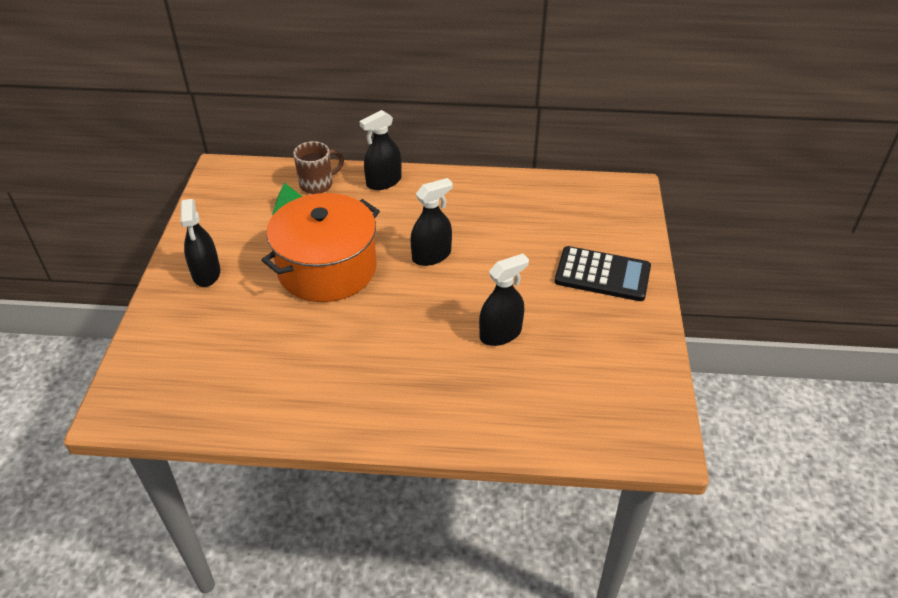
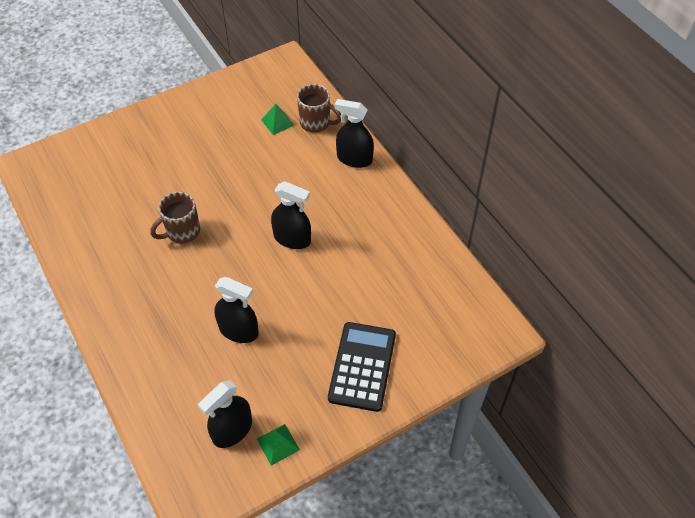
camera: 55 degrees right, 10 degrees up
black spray bottle [181,199,220,287] -> black spray bottle moved to [198,380,252,448]
orange pot [261,193,380,302] -> none
black calculator [555,246,651,301] -> black calculator turned 150 degrees counterclockwise [328,322,396,412]
none -> brown mug [150,192,200,244]
none -> green pyramid [257,424,300,466]

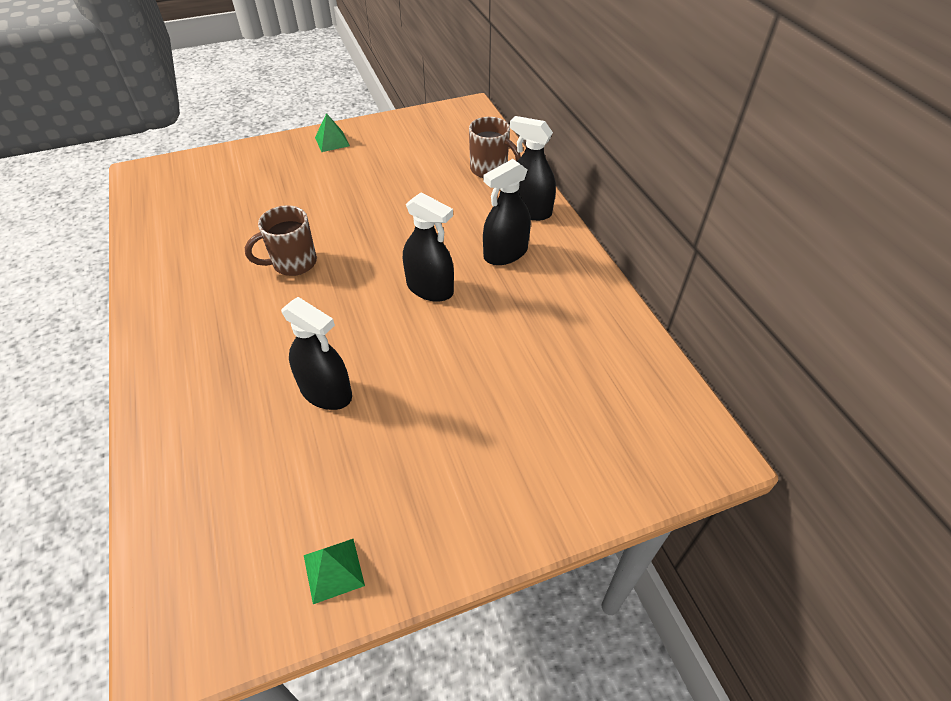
camera: 10 degrees right, 5 degrees down
black spray bottle [198,380,252,448] -> black spray bottle moved to [483,159,531,265]
green pyramid [261,104,295,135] -> green pyramid moved to [315,113,350,152]
black calculator [328,322,396,412] -> none

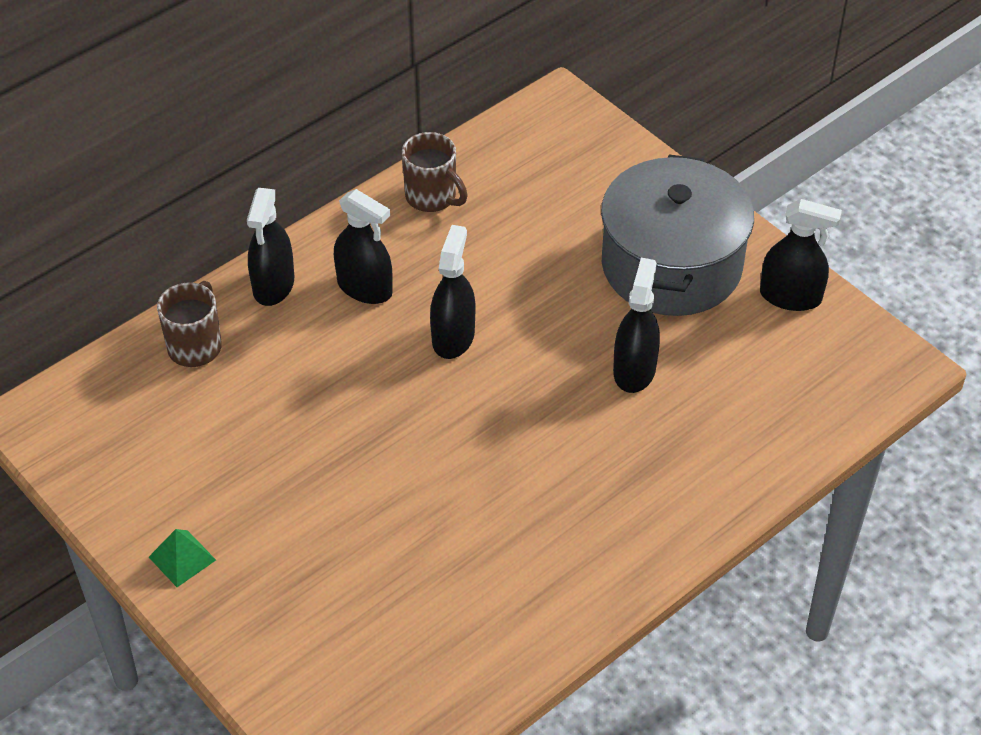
camera: 110 degrees left, 0 degrees up
brown mug [245,205,317,276] -> brown mug moved to [402,132,468,212]
green pyramid [304,539,365,604] -> black spray bottle [760,199,842,311]
none -> grey pot [601,155,754,316]

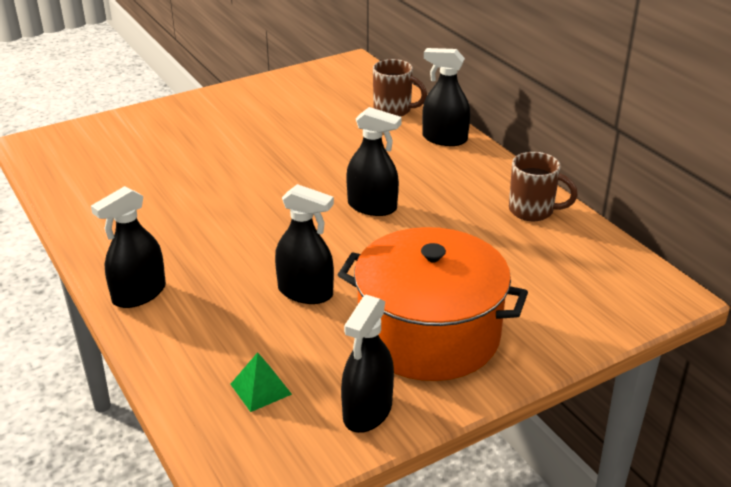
camera: 100 degrees right, 15 degrees down
green pyramid [149,529,216,587] -> green pyramid moved to [230,352,292,412]
black spray bottle [334,189,393,304] -> black spray bottle moved to [91,186,166,308]
brown mug [402,132,468,212] -> brown mug turned 120 degrees counterclockwise [509,152,578,221]
grey pot [601,155,754,316] -> orange pot [338,227,528,381]

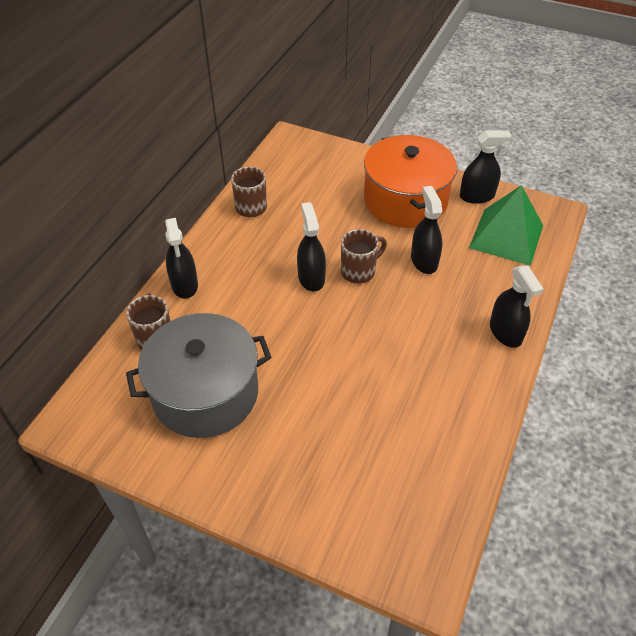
camera: 125 degrees left, 15 degrees up
black spray bottle [91,186,166,308] -> black spray bottle turned 60 degrees clockwise [490,265,544,348]
green pyramid [230,352,292,412] -> green pyramid [469,185,543,266], size x2.30
none -> grey pot [126,313,271,438]
none -> brown mug [341,229,387,284]

